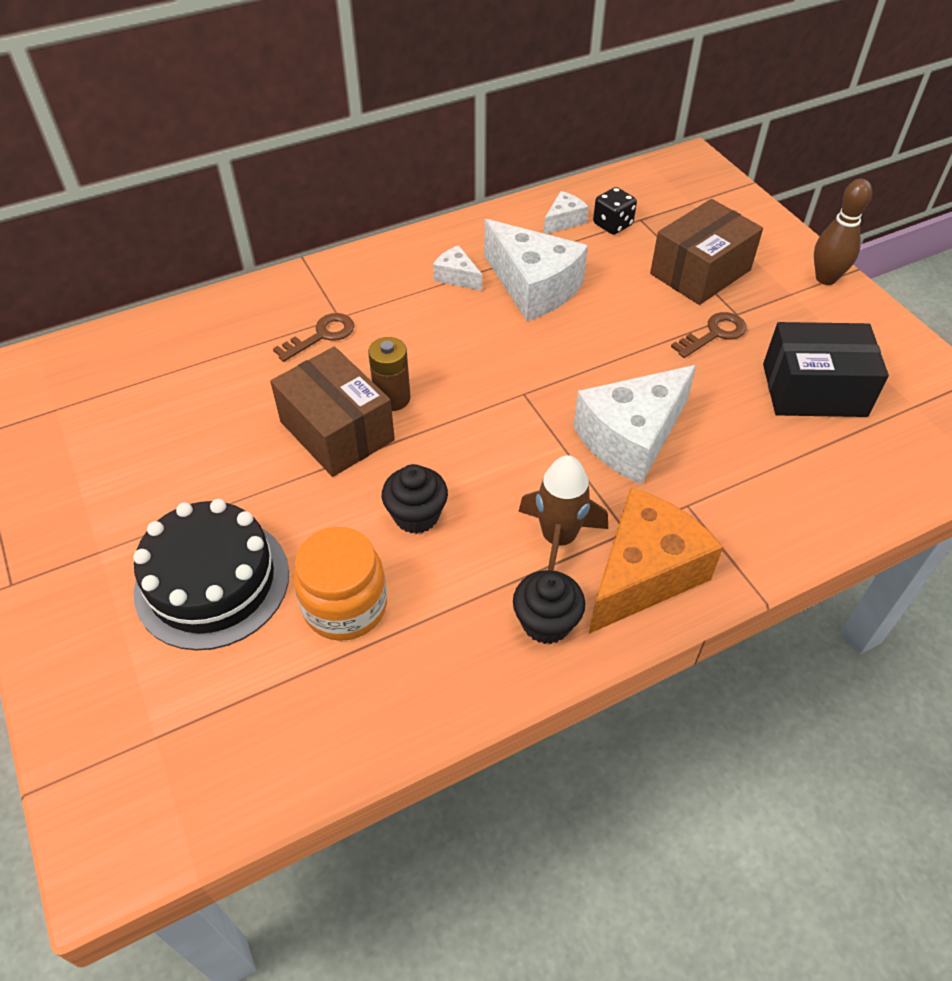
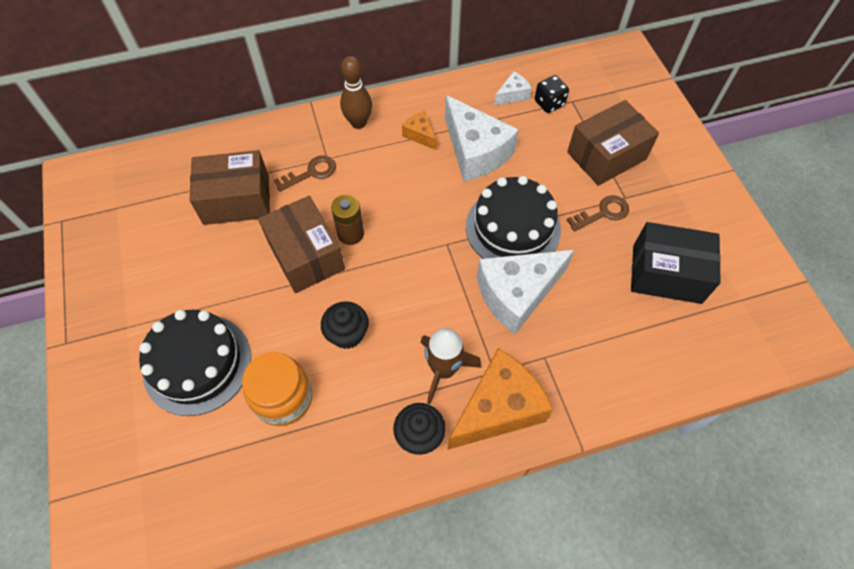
camera: 10 degrees right, 10 degrees up
white cheese [433,245,482,291] -> orange cheese [402,111,437,150]
brown bowling pin [814,179,872,285] -> brown bowling pin moved to [340,56,372,129]
none -> brown box [189,150,270,225]
none -> black cake [466,176,561,258]

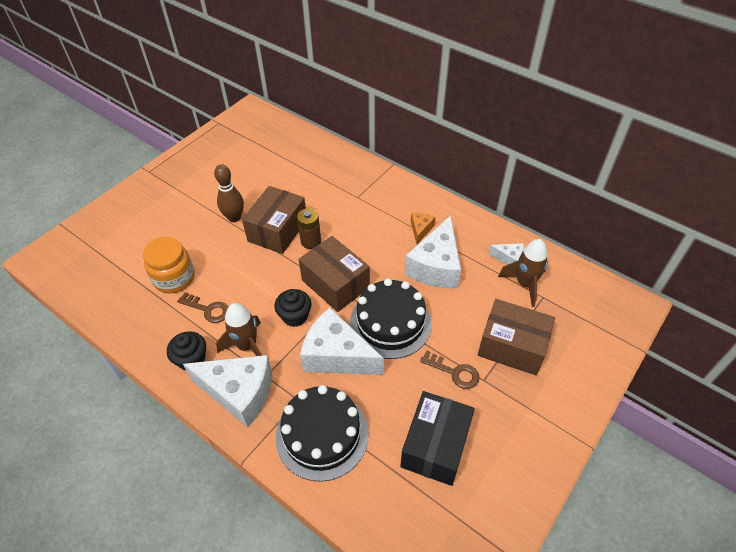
camera: 55 degrees right, 10 degrees down
black cake [139,310,251,416] -> black cake moved to [276,385,369,482]
brown box [189,150,270,225] -> brown box moved to [299,236,370,312]
brown key [274,155,336,192] -> brown key moved to [177,292,228,323]
black cupcake [321,301,369,349] -> black cupcake moved to [274,289,311,327]
brown bowling pin [340,56,372,129] -> brown bowling pin moved to [214,164,244,222]
orange cheese [447,348,554,450] -> white cheese [183,355,272,427]
black dice [535,75,569,113] -> brown rocket [498,239,548,307]
black box [631,222,721,304] -> black box turned 45 degrees clockwise [400,391,475,486]

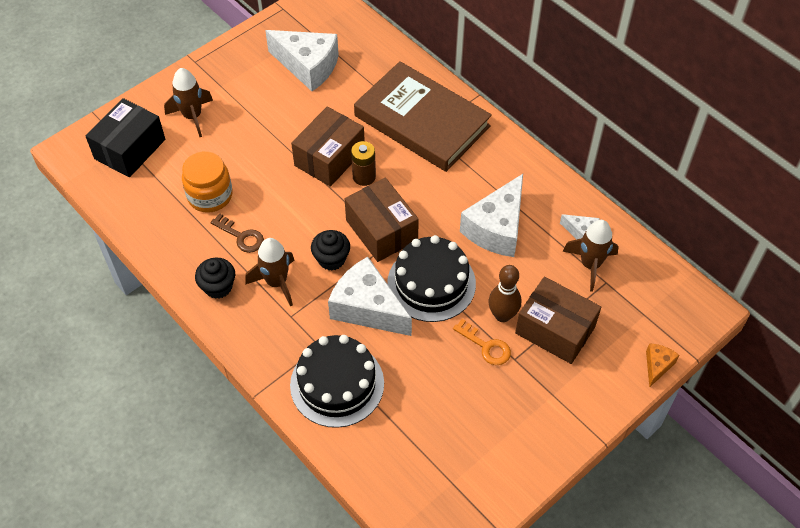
camera: 10 degrees right, 5 degrees up
white cheese [183,355,272,427] -> white cheese moved to [265,30,339,91]
brown bowling pin [214,164,244,222] -> brown bowling pin moved to [488,265,521,322]
black box [400,391,475,486] -> black box moved to [86,98,165,177]
orange cheese [411,213,435,244] -> orange cheese moved to [646,343,679,388]
brown key [420,350,480,389] -> orange key [453,319,511,365]
none -> brown rocket [164,68,213,137]
none -> brown book [354,61,492,172]

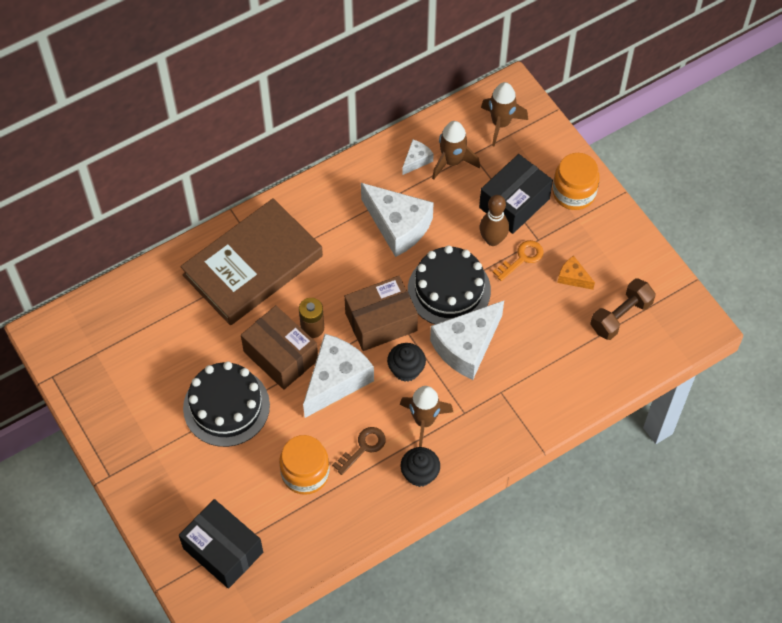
camera: 80 degrees left, 5 degrees up
brown rocket [164,68,213,137] -> brown rocket moved to [481,82,528,147]
white cheese [265,30,339,91] -> white cheese moved to [303,334,374,418]
black cake [290,335,384,428] -> black cake moved to [183,361,270,447]
brown box [515,277,601,364] -> black box [479,154,553,234]
orange cheese [646,343,679,388] -> orange cheese moved to [557,256,595,290]
none -> orange jar [553,153,600,210]
none -> brown dumbbell [590,278,656,340]

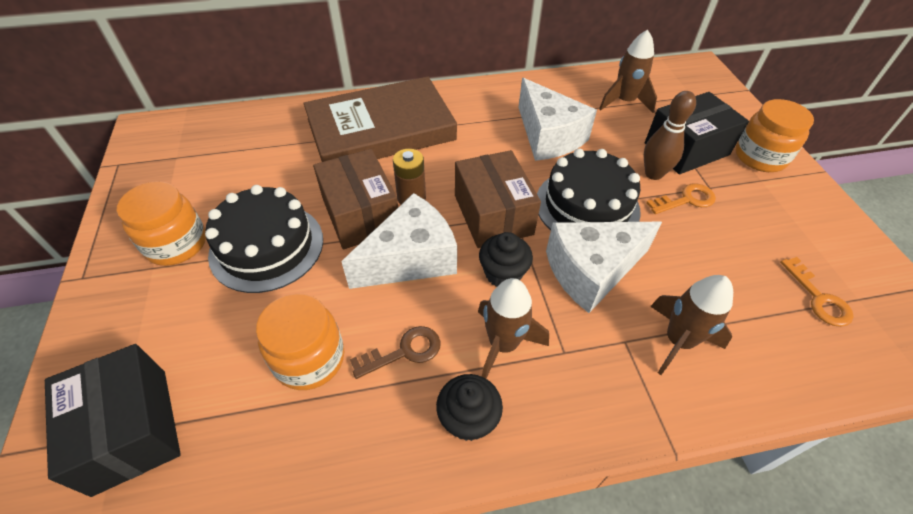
camera: 20 degrees right, 10 degrees down
brown box [344,276,418,351] -> brown box turned 75 degrees clockwise [455,150,541,248]
white cheese [402,140,434,175] -> none
brown rocket [481,82,528,147] -> brown rocket moved to [650,275,733,375]
orange cheese [557,256,595,290] -> none
brown dumbbell [590,278,656,340] -> orange key [780,257,854,327]
none -> orange jar [117,181,206,266]

